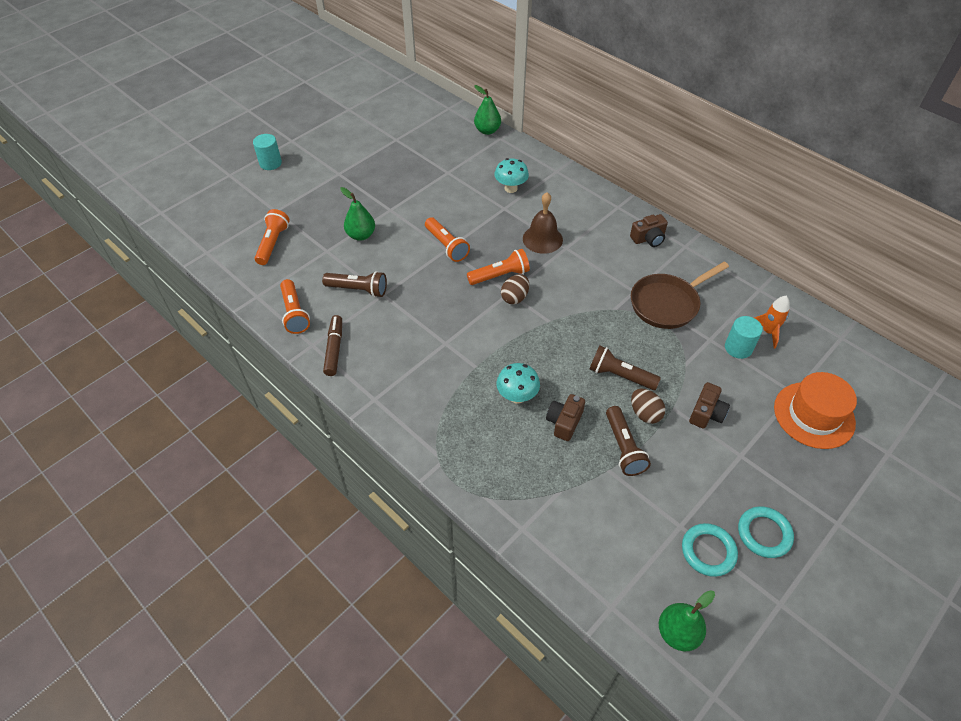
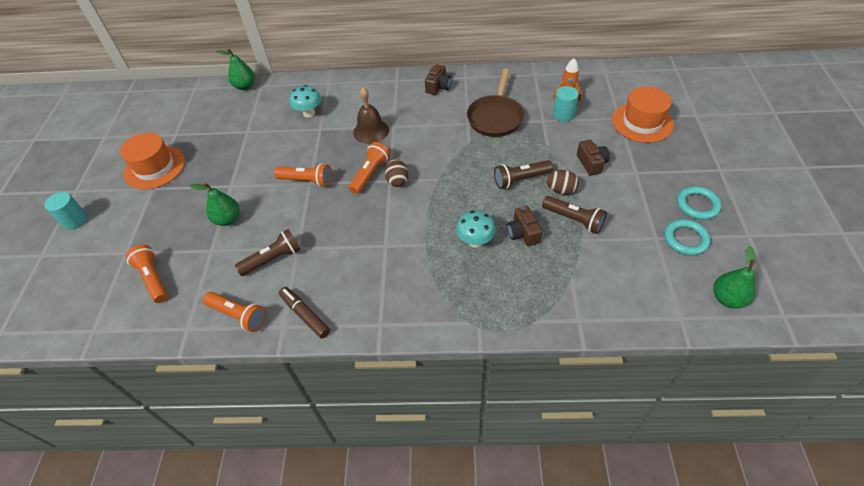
camera: 40 degrees left, 0 degrees up
none -> orange hat [120,132,185,190]

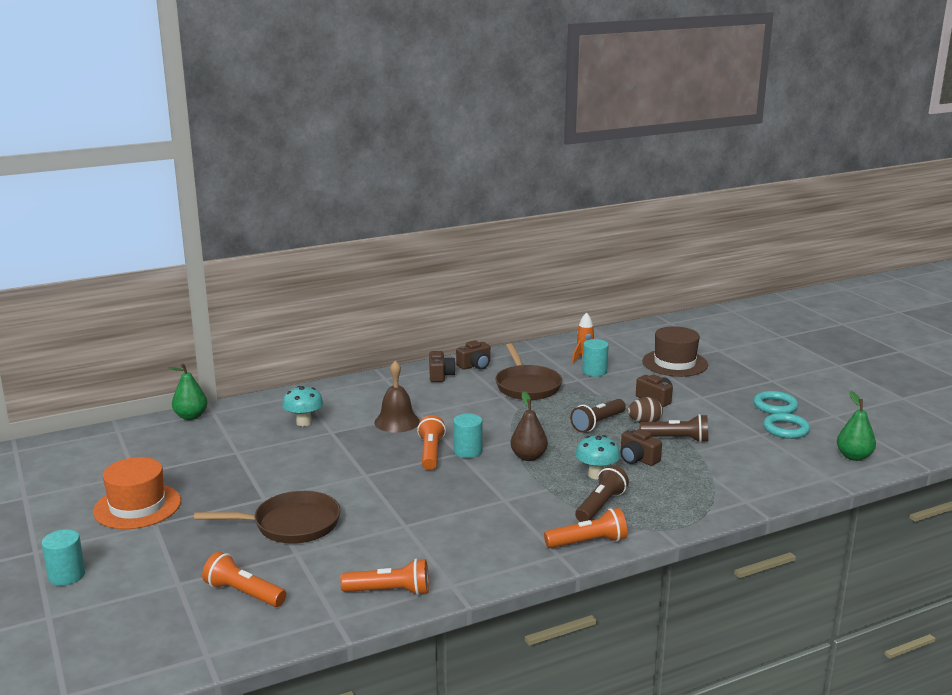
camera: 30 degrees left, 30 degrees down
green pear [190,183,240,226] -> brown pan [194,491,341,544]
brown flashlight [235,229,301,276] -> brown flashlight moved to [575,465,629,522]
orange flashlight [274,163,332,187] -> orange flashlight moved to [544,508,627,548]
brown marker [279,287,330,339] -> none
brown egg [385,158,409,187] -> turquoise cylinder [453,414,483,458]
orange hat [612,86,674,143] -> brown hat [642,326,708,377]
none -> brown camera [456,340,490,370]
none -> brown pear [511,391,548,461]

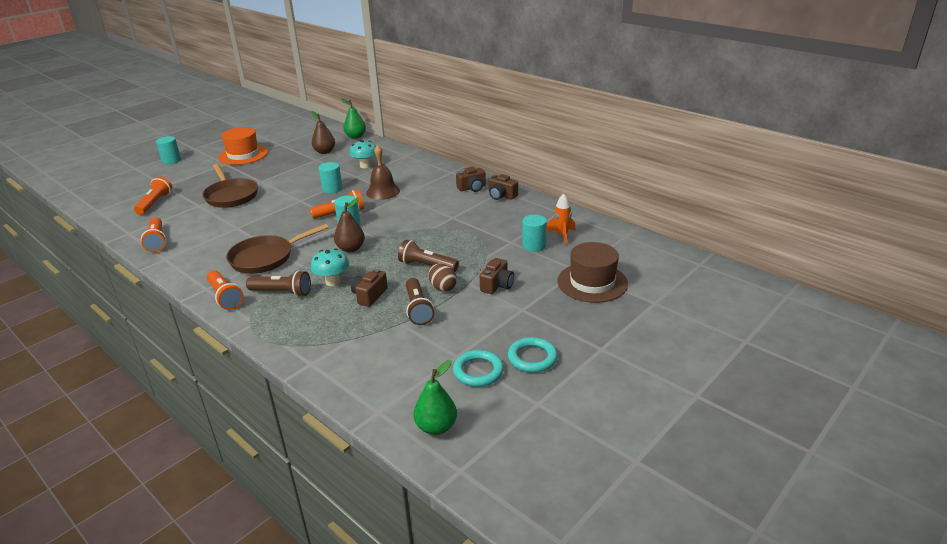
camera: 70 degrees right, 10 degrees up
brown pan [495,343,562,400] -> brown pan moved to [226,224,329,274]
none -> brown pear [311,111,335,154]
none -> turquoise cylinder [319,162,343,193]

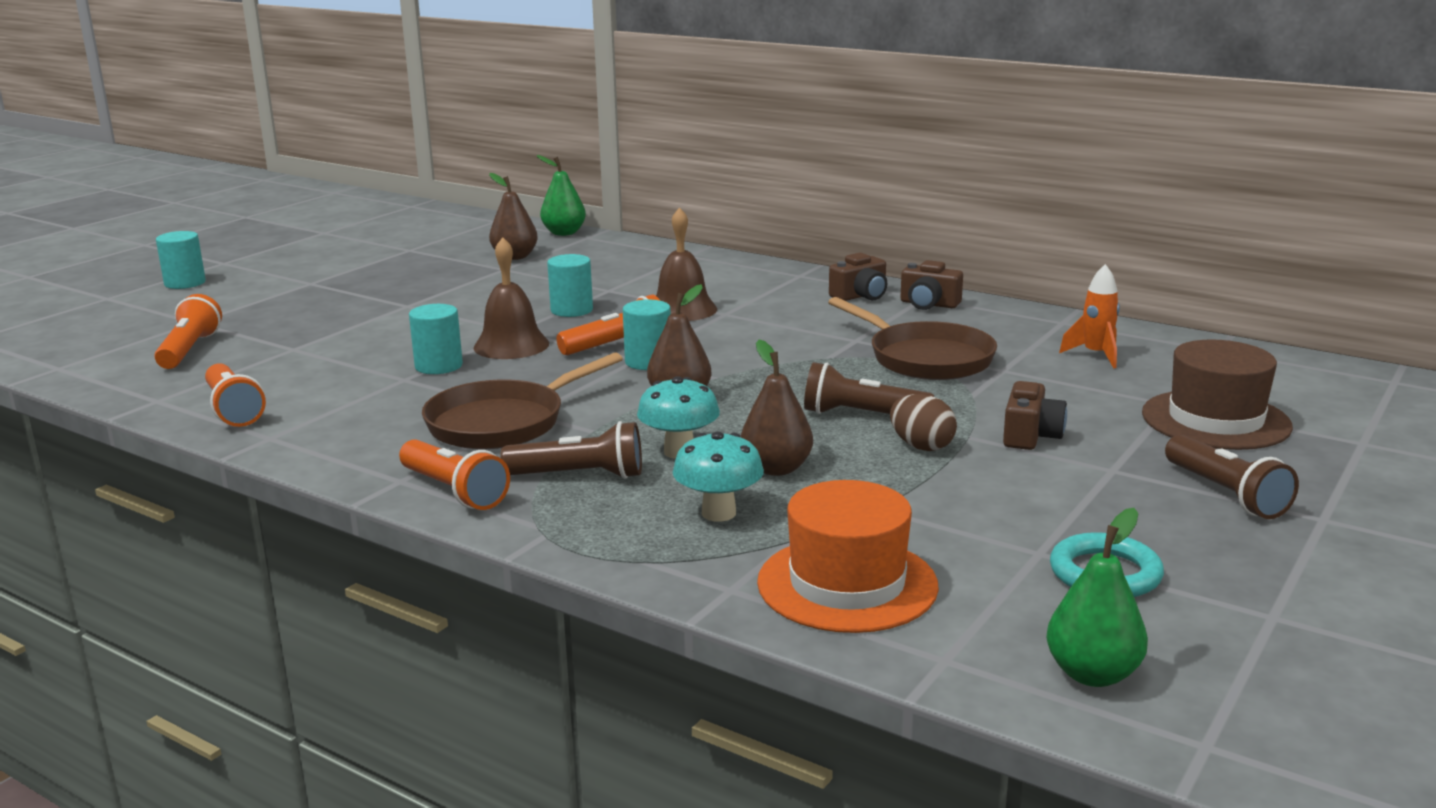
camera: 10 degrees left, 10 degrees down
brown pan [202,164,258,208] -> brown pan moved to [828,297,997,380]
orange hat [218,127,268,165] -> orange hat moved to [757,480,939,633]
turquoise mushroom [349,140,376,168] -> turquoise mushroom moved to [673,431,764,522]
brown camera [351,269,388,307] -> brown pear [741,340,813,476]
brown flashlight [406,278,434,325] -> brown flashlight moved to [1165,435,1299,519]
turquoise ring [508,337,558,373] -> none
turquoise cylinder [522,215,547,252] -> turquoise cylinder moved to [409,304,463,374]
none -> brown bell [473,237,549,359]

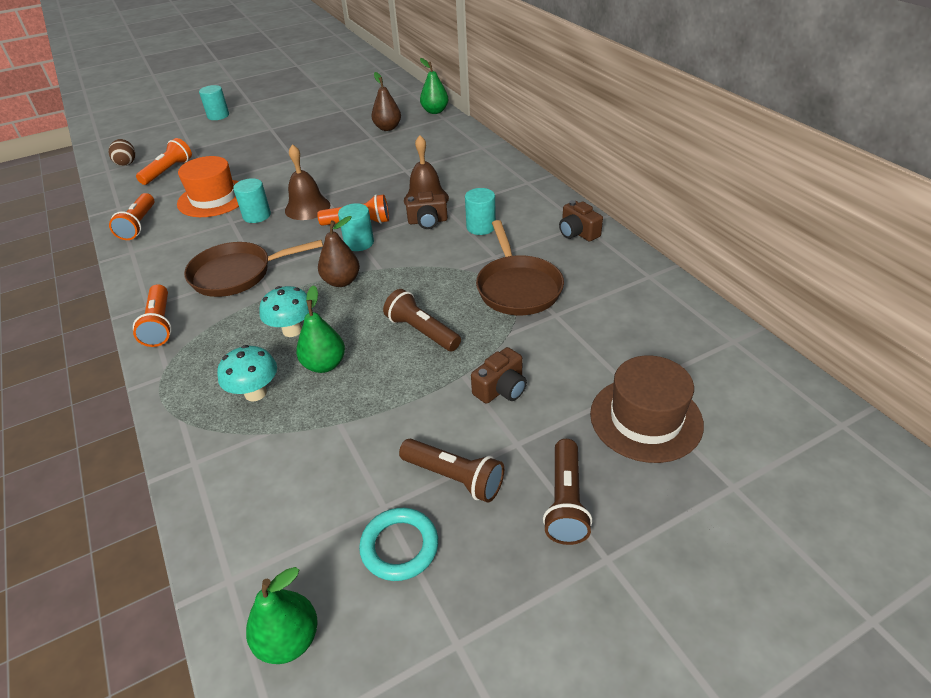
camera: 30 degrees right, 20 degrees up
brown flashlight [500,421,642,479] -> brown flashlight moved to [399,439,504,503]
turquoise cylinder [547,254,593,317] -> turquoise cylinder moved to [465,188,496,235]
brown pear [741,340,813,476] -> green pear [296,285,345,373]
orange hat [757,480,939,633] -> orange hat moved to [177,156,239,217]
brown camera [829,253,887,301] -> brown camera moved to [406,192,448,229]
brown egg [890,394,957,451] -> brown egg moved to [108,139,135,166]
orange rocket [1059,264,1120,368] -> none

